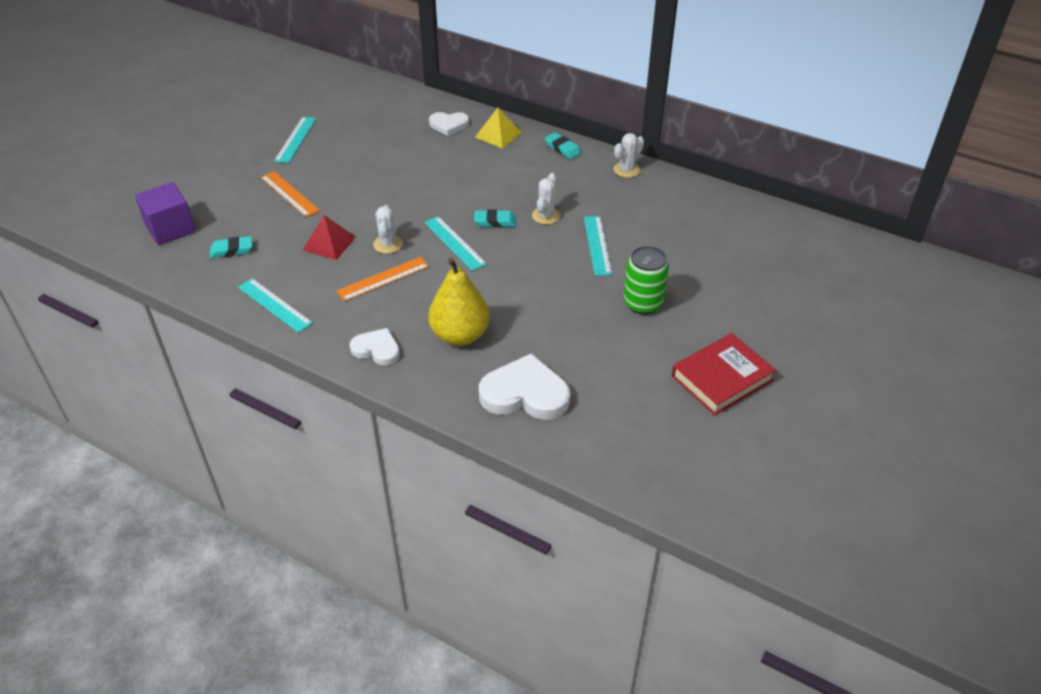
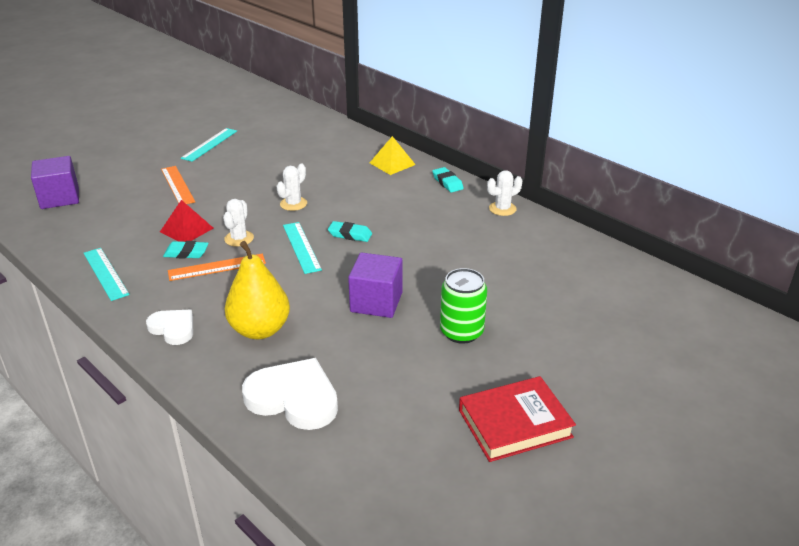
camera: 15 degrees right, 10 degrees down
turquoise eraser [210,236,252,258] -> turquoise eraser moved to [163,241,209,259]
white heart [429,112,469,136] -> none
white cactus [532,173,560,224] -> white cactus moved to [277,163,307,211]
turquoise ruler [584,216,612,276] -> none
none -> purple cube [348,253,402,318]

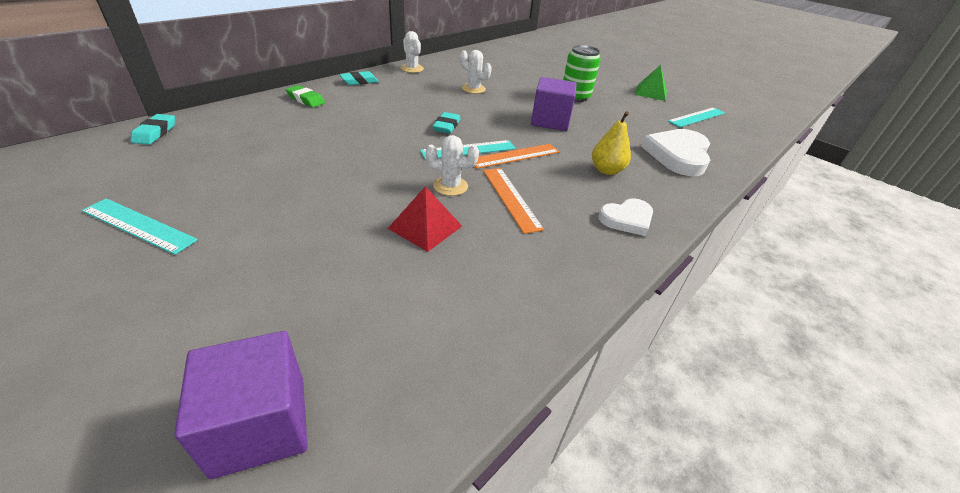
camera: 95 degrees left, 5 degrees up
turquoise ruler [84,248,130,301] -> turquoise ruler moved to [668,107,725,127]
white heart [146,310,193,345] -> white heart turned 150 degrees counterclockwise [599,198,653,236]
orange ruler [161,166,195,204] -> orange ruler moved to [474,144,559,169]
turquoise eraser [163,241,209,259] -> turquoise eraser moved to [131,114,175,145]
yellow pear [225,241,290,339] -> yellow pear [592,111,631,175], size x0.63
white cactus [277,163,307,211] -> white cactus moved to [460,50,491,94]
yellow pyramid [370,136,416,175] -> green eraser [286,85,325,108]
red book [459,376,576,462] -> green pyramid [635,65,667,101]

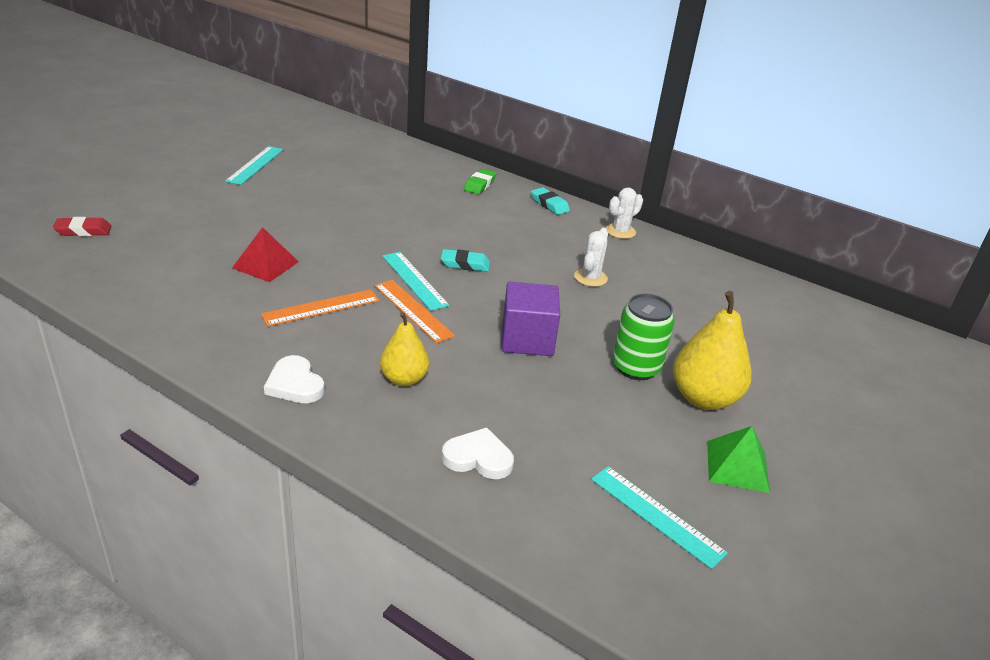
camera: 80 degrees right, 5 degrees down
turquoise eraser [131,114,175,145] -> none
purple cube [174,331,308,479] -> red eraser [53,217,111,236]
white cactus [426,135,479,196] -> none
white heart [641,129,710,176] -> white heart [442,427,514,479], size x0.60
none -> yellow pear [673,291,752,410]

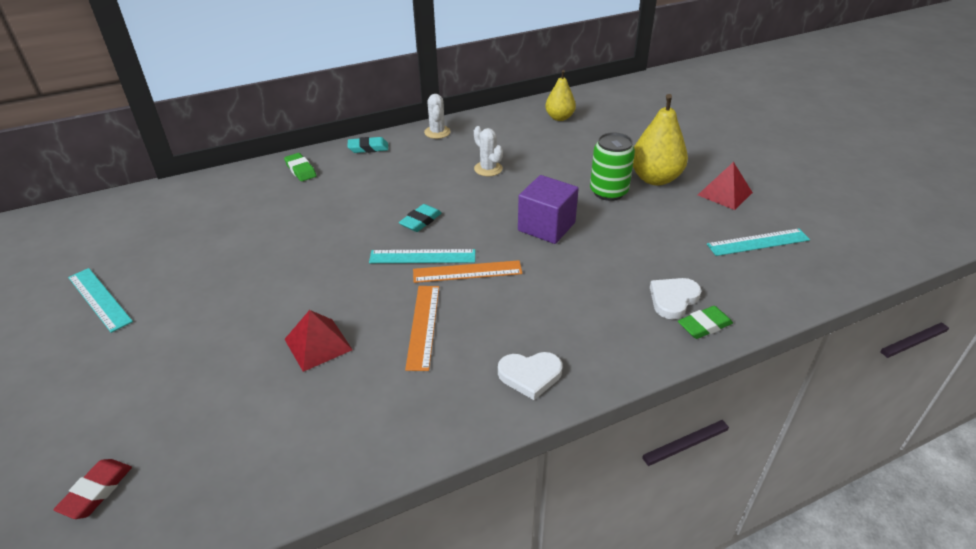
camera: 55 degrees left, 5 degrees up
yellow pear [380,312,429,386] -> yellow pear moved to [545,70,576,121]
green pyramid [707,426,770,493] -> red pyramid [698,162,753,210]
none -> green eraser [678,306,733,339]

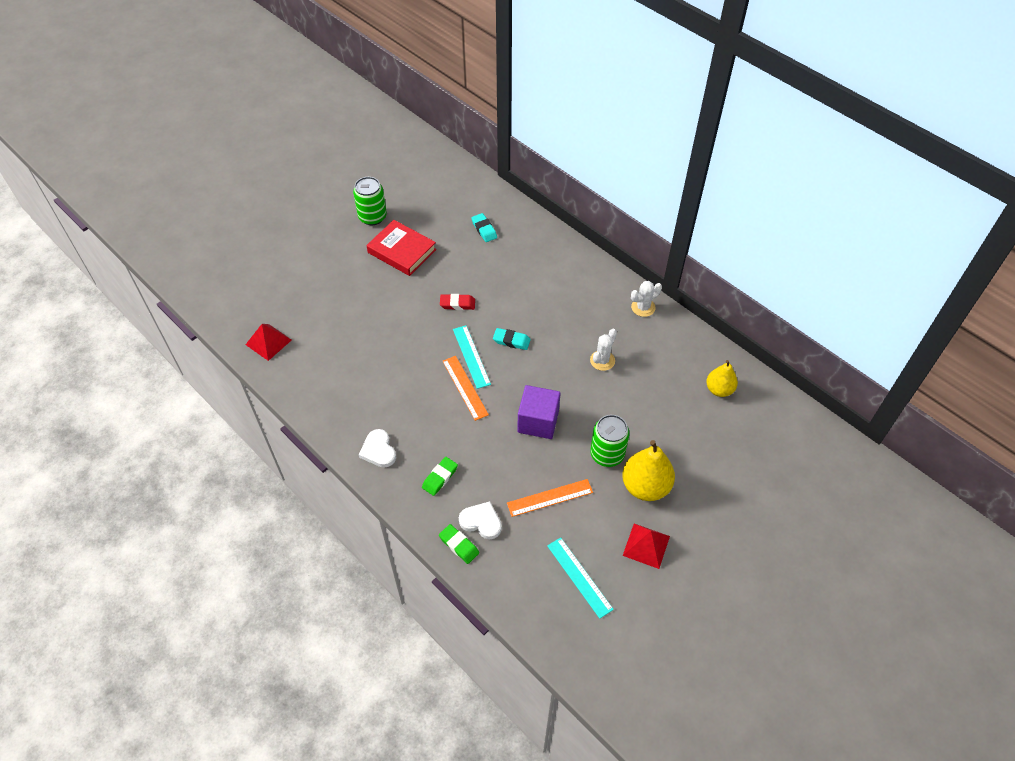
camera: 70 degrees right, 15 degrees up
red eraser [54,459,132,519] -> red eraser moved to [440,294,475,310]
turquoise ruler [68,268,133,333] -> green can [353,177,387,225]
green eraser [284,153,316,182] -> green eraser moved to [422,457,458,496]
red pyramid [284,310,353,372] -> red pyramid moved to [246,324,292,361]
turquoise eraser [348,137,388,153] -> turquoise eraser moved to [471,213,497,242]
orange ruler [405,286,439,371] -> orange ruler moved to [507,479,593,517]
none -> red book [366,220,436,276]

